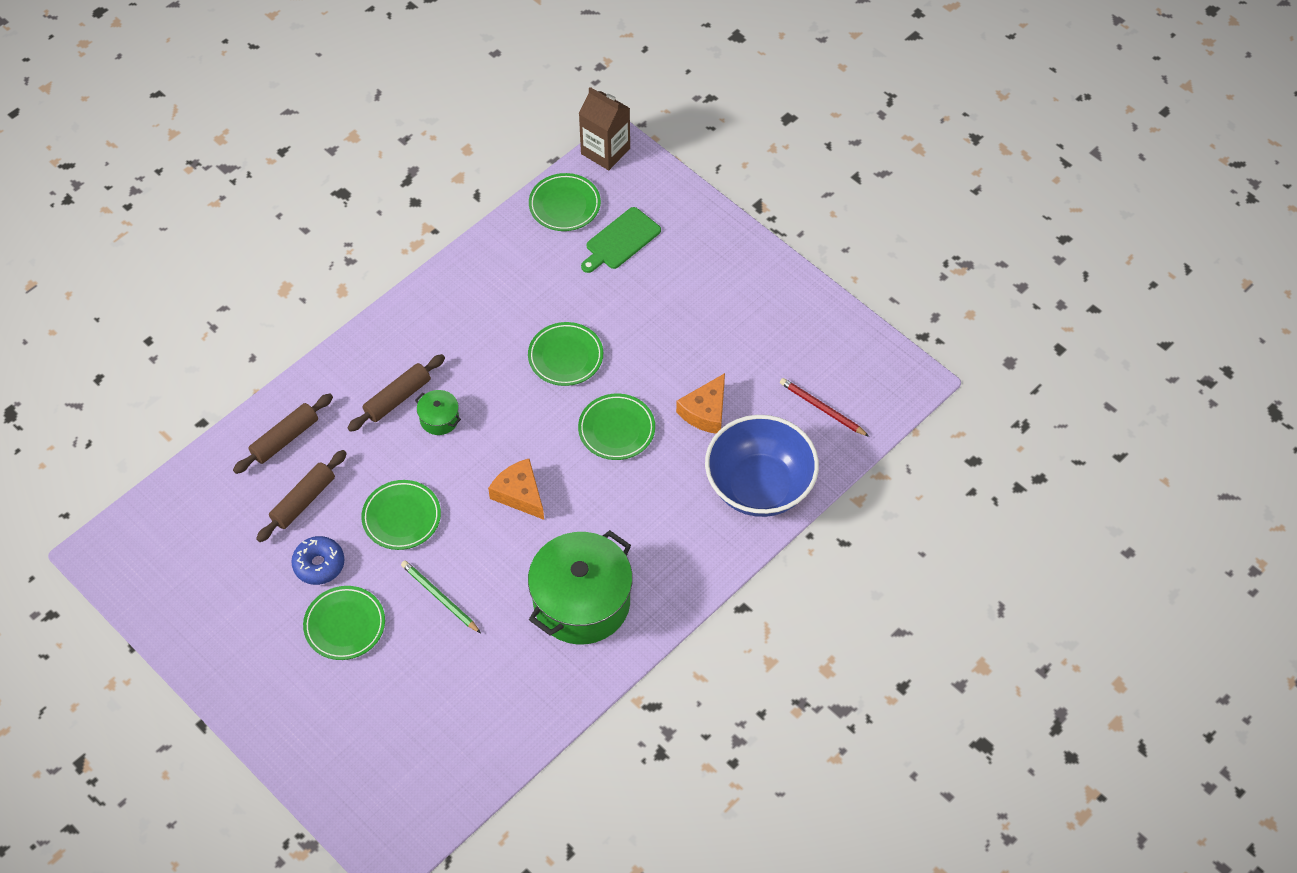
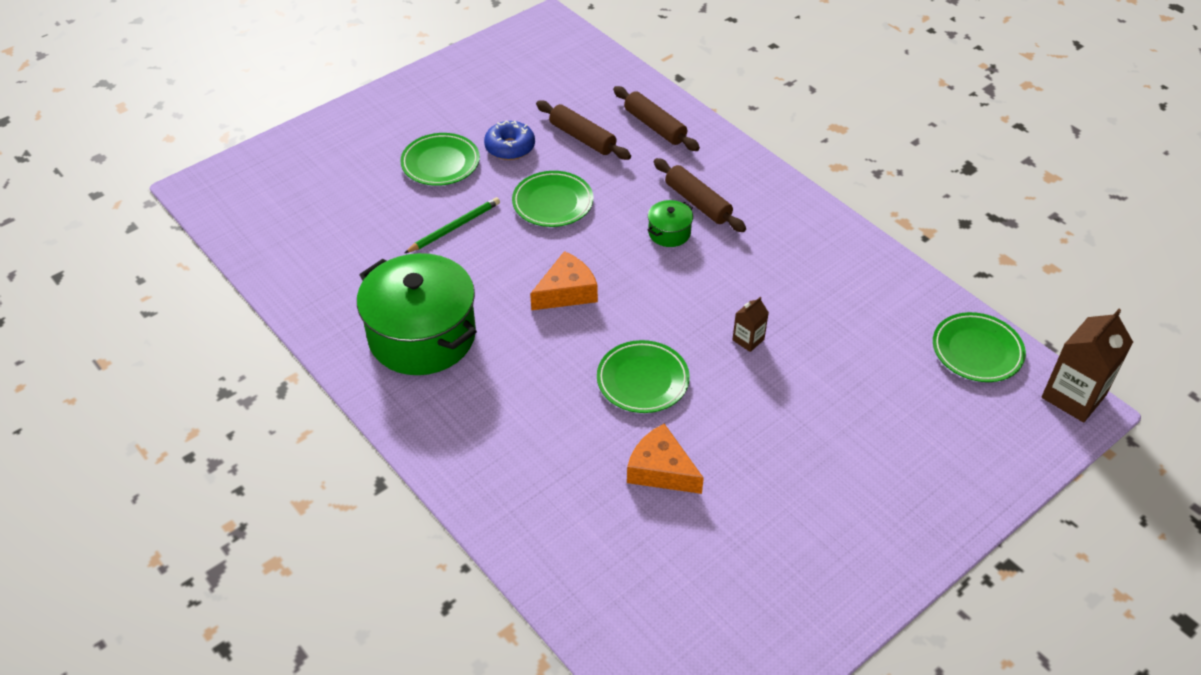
camera: 95 degrees right, 10 degrees down
green plate [528,322,603,386] -> brown carton [732,297,769,352]
green cutting board [581,207,661,273] -> none
blue bowl [705,415,819,517] -> none
red pencil [780,378,869,437] -> none

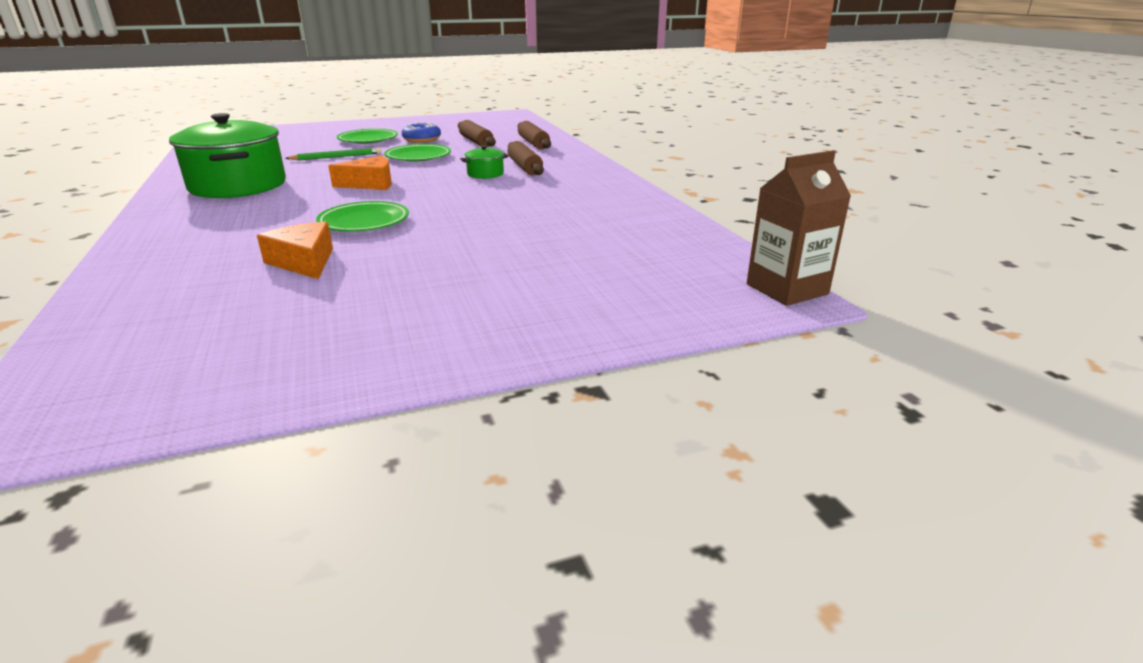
camera: 20 degrees right, 20 degrees down
brown carton [732,297,769,352] -> none
green plate [933,312,1026,382] -> none

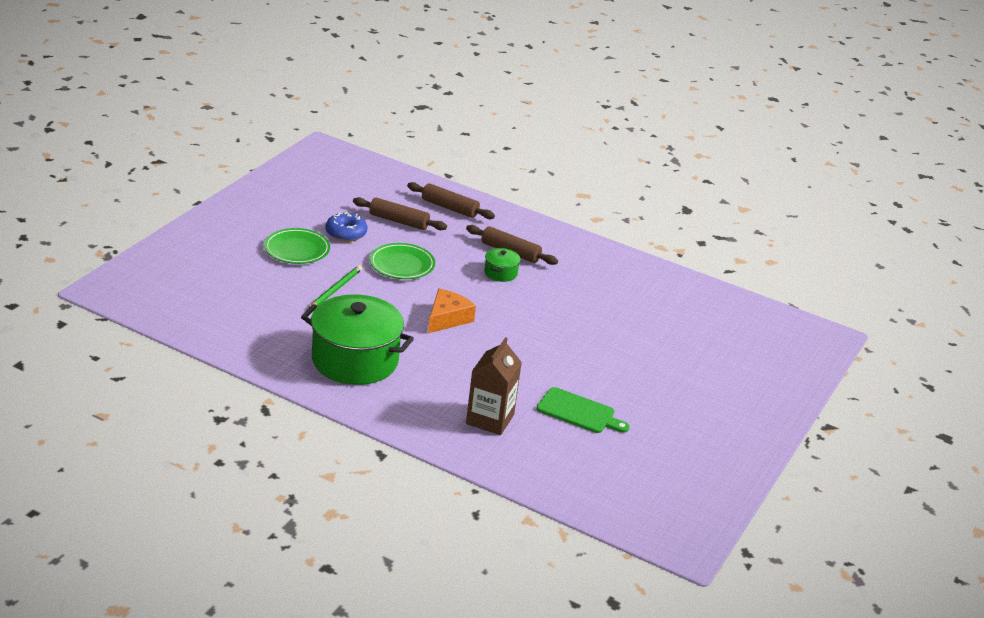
camera: 45 degrees left, 5 degrees up
orange cheese [257,222,333,279] -> green cutting board [536,387,630,433]
green plate [316,201,409,231] -> none
brown carton [747,150,851,306] -> brown carton moved to [466,337,522,435]

